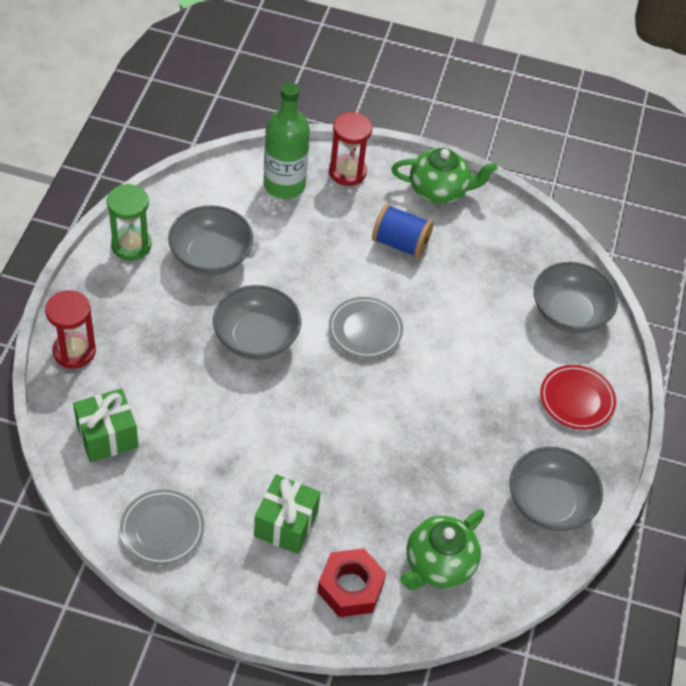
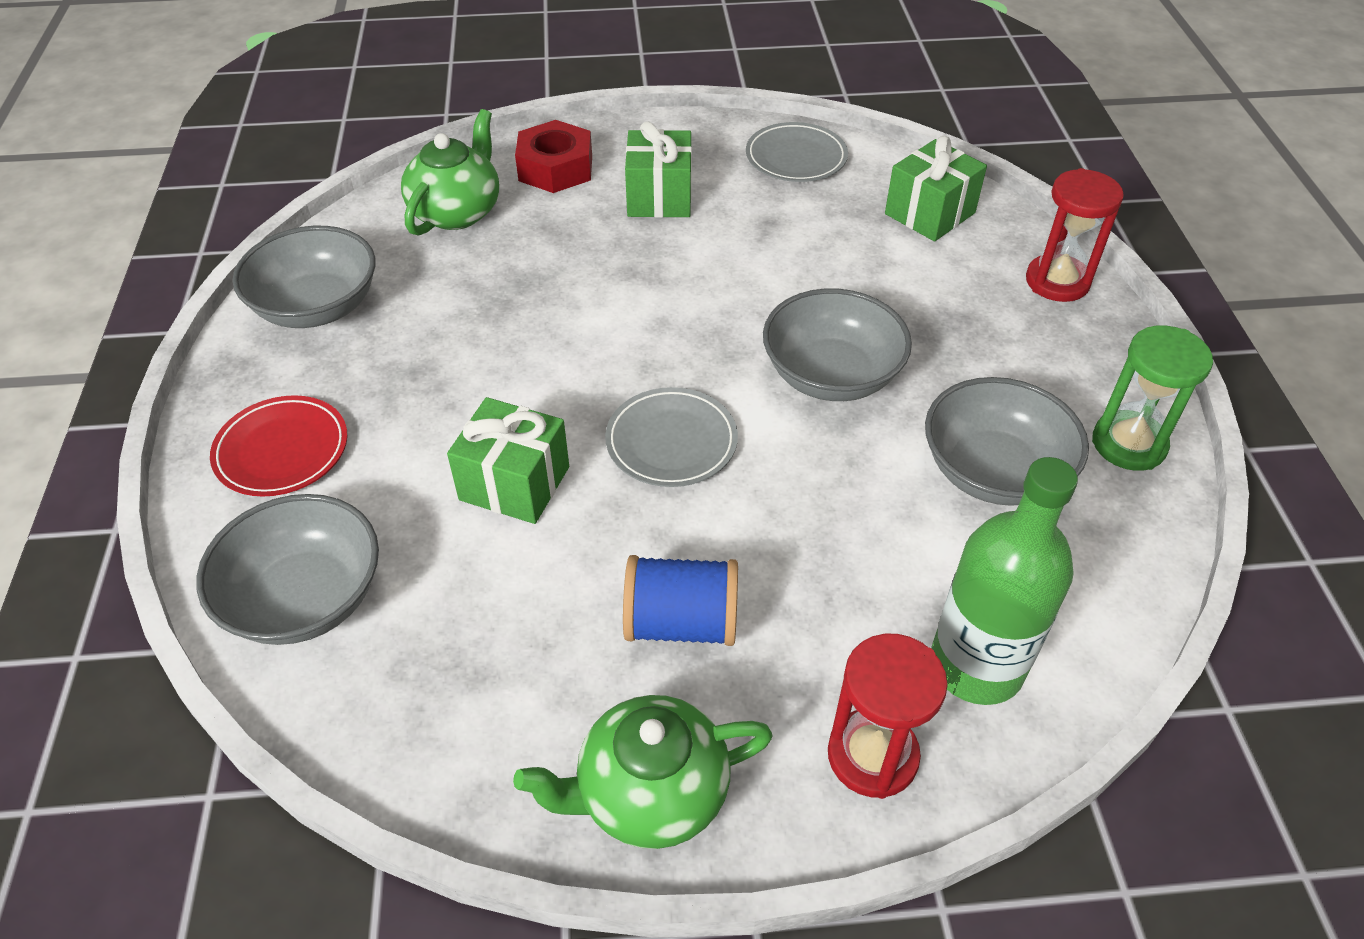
camera: 165 degrees right, 5 degrees down
none -> green gift [447,397,569,524]

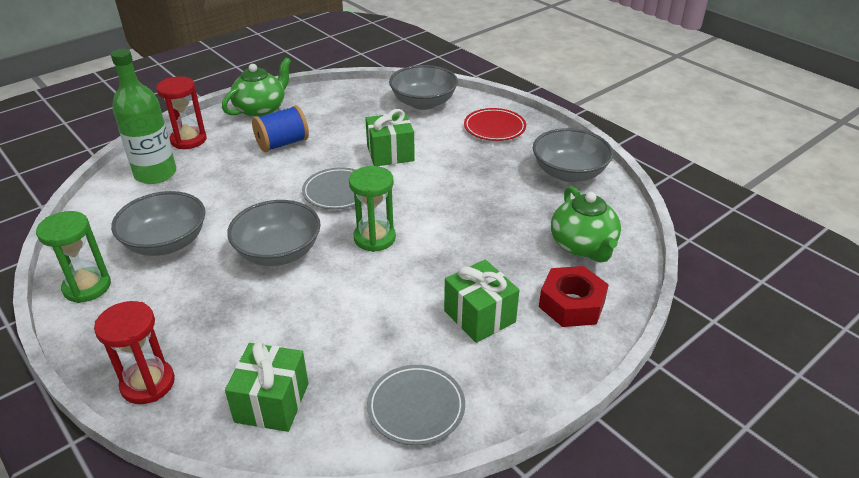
camera: 145 degrees right, 10 degrees down
none -> green hourglass [349,166,396,252]

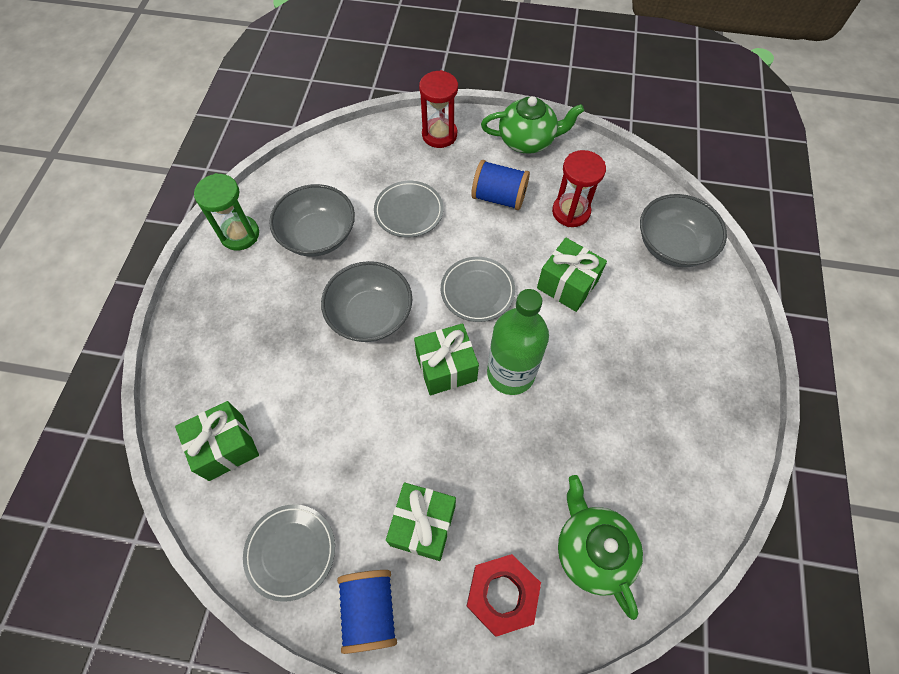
camera: 50 degrees right, 25 degrees up
red hourglass [94,301,175,404] -> red hourglass moved to [552,150,606,227]
green bottle [111,49,176,184] -> green bottle moved to [487,289,549,395]
green hourglass [349,166,396,252] -> green gift [414,323,479,395]
red plate [464,108,526,141] -> none
grey bowl [533,128,613,182] -> none
green teapot [551,186,621,262] -> green teapot turned 120 degrees clockwise [558,475,643,620]
none -> blue spool [337,570,397,654]
none -> grey plate [374,181,443,238]

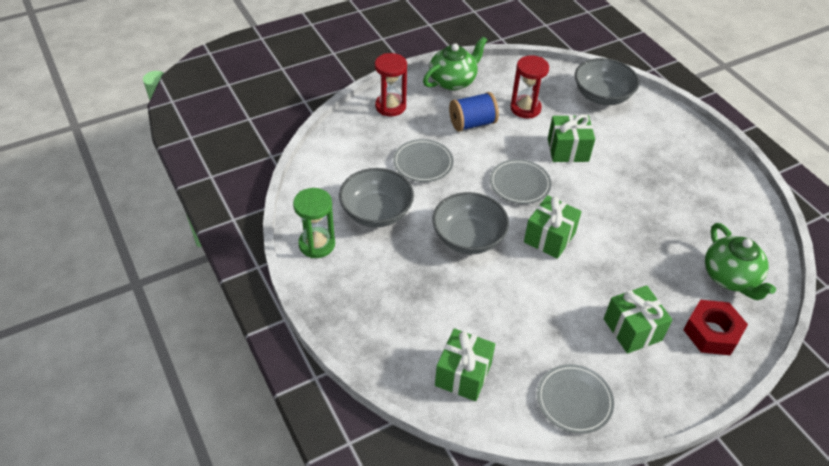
camera: 40 degrees left, 15 degrees down
blue spool [337,570,397,654] -> none
green bottle [487,289,549,395] -> none
green teapot [558,475,643,620] -> green teapot turned 135 degrees counterclockwise [705,223,776,300]

